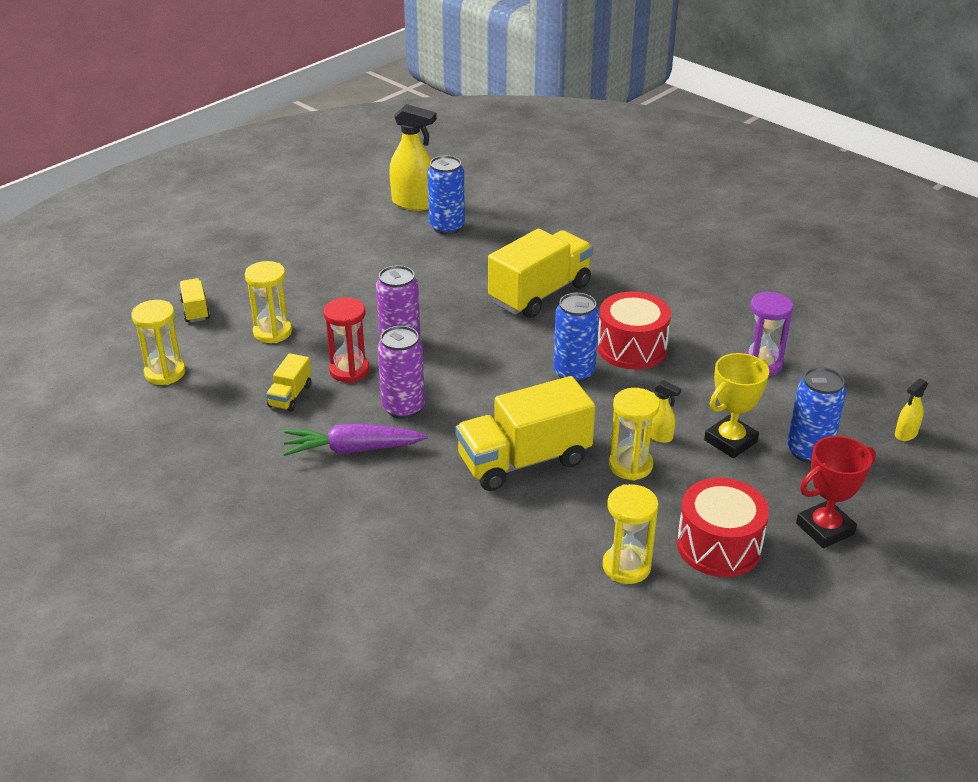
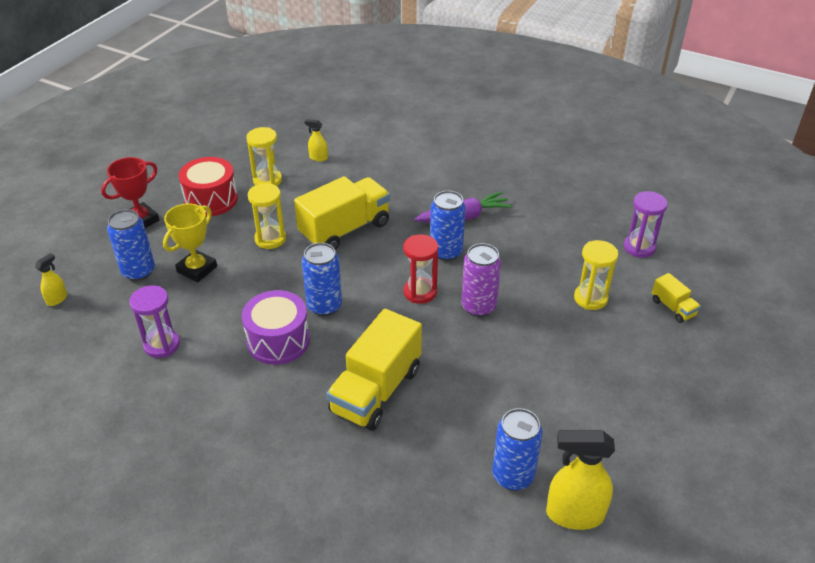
camera: 165 degrees right, 5 degrees up
yellow hourglass [132,300,185,385] -> purple hourglass [624,191,668,258]
yellow truck [266,353,311,412] -> none
red hourglass [323,297,370,383] -> red hourglass moved to [403,234,438,304]
purple can [377,326,425,419] -> blue can [430,191,466,261]
red drum [597,291,671,370] -> purple drum [242,290,310,365]
yellow spray bottle [650,380,681,443] -> yellow spray bottle moved to [305,119,328,161]

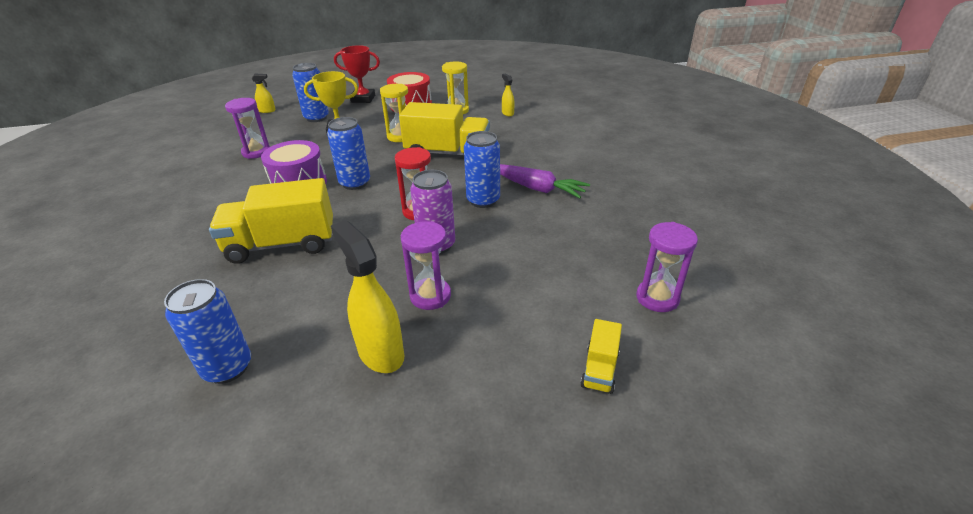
camera: 50 degrees right, 5 degrees down
yellow spray bottle [546,430,615,530] -> yellow spray bottle moved to [331,220,405,373]
yellow hourglass [574,240,618,310] -> none
none -> purple hourglass [401,221,451,310]

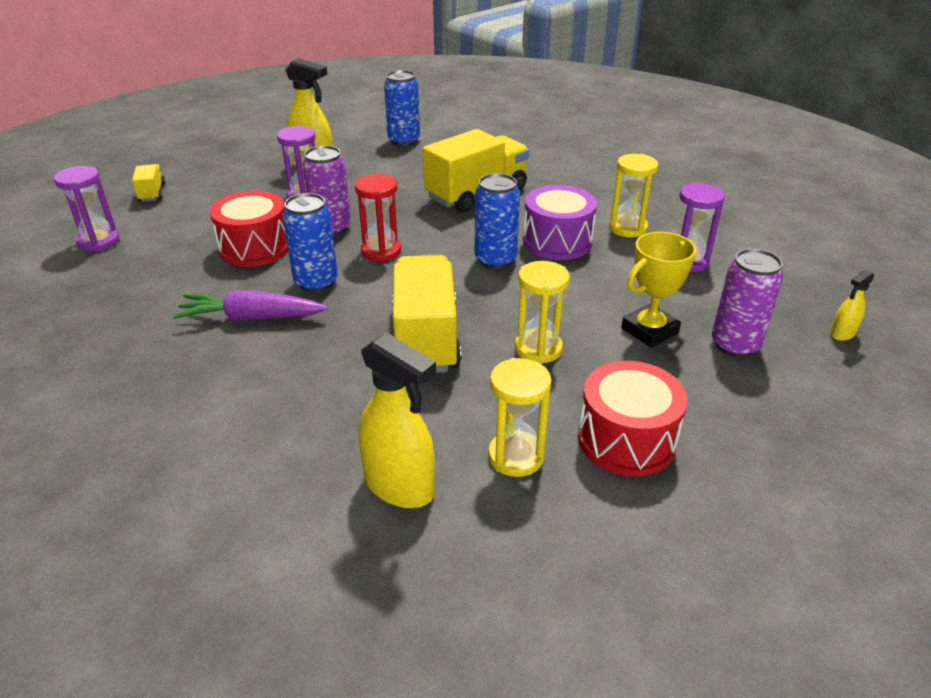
camera: 150 degrees right, 0 degrees up
blue can [292,63,329,122] -> purple can [712,249,783,357]
red trophy [334,45,380,103] -> none
yellow truck [399,102,490,156] -> yellow truck turned 105 degrees clockwise [392,255,461,373]
yellow spray bottle [502,74,515,116] -> yellow spray bottle [359,332,436,508], size x1.99
none -> red drum [210,191,288,267]
none -> yellow hourglass [609,154,658,237]

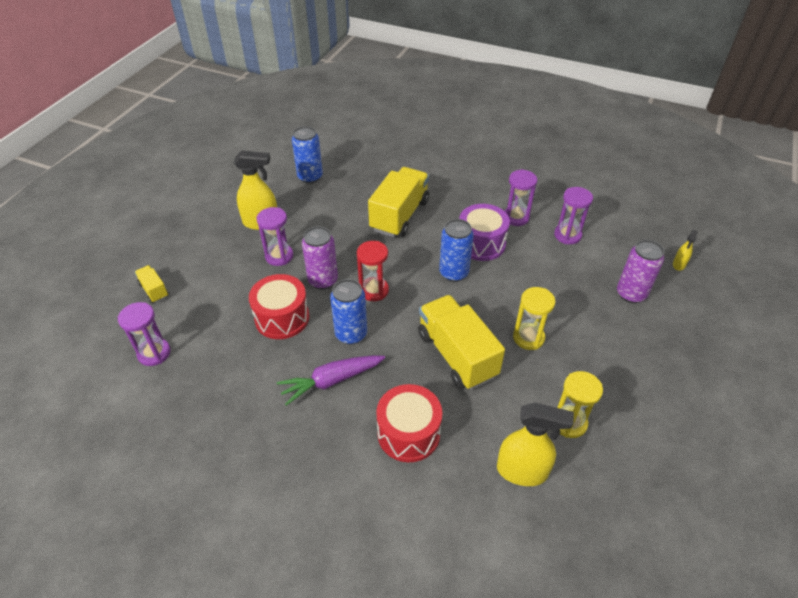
camera: 25 degrees left, 10 degrees up
red drum [578,361,688,476] -> red drum moved to [376,384,442,462]
yellow hourglass [609,154,658,237] -> purple hourglass [504,169,537,226]
yellow trophy [621,232,696,348] -> none

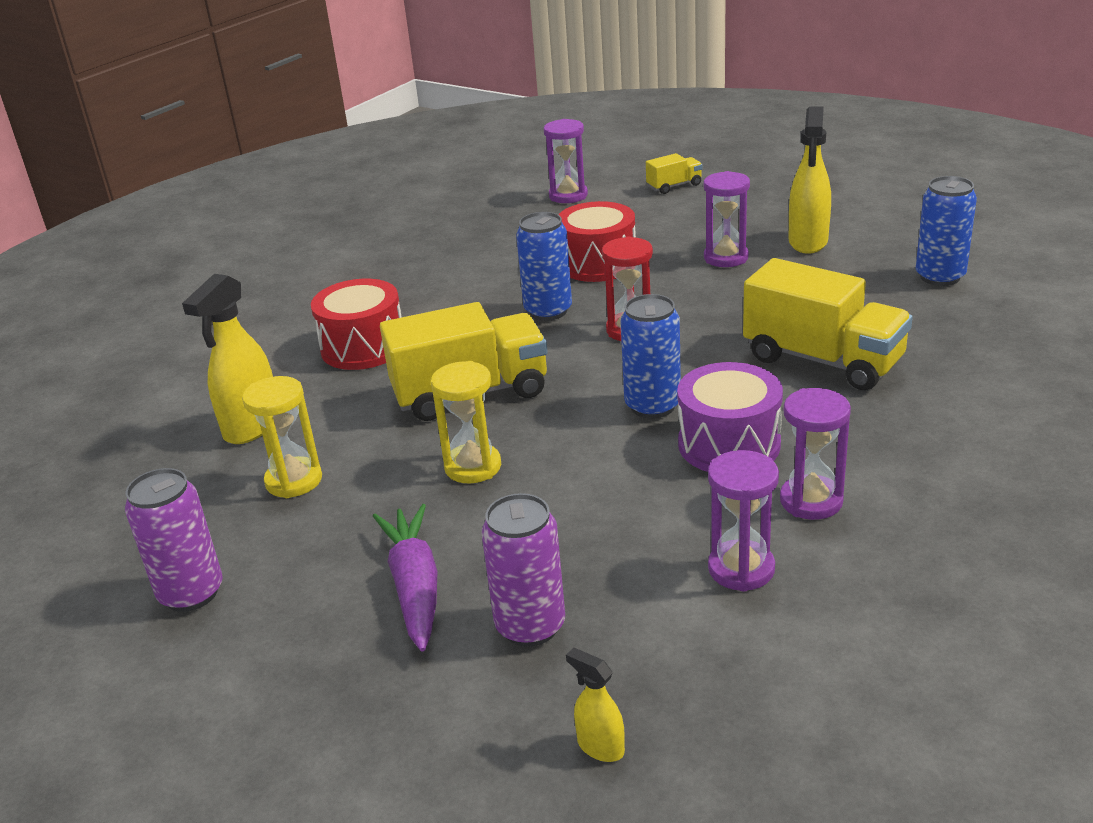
camera: 105 degrees right, 15 degrees down
purple carrot [277,355,385,406] -> purple carrot moved to [373,504,438,652]
purple can [302,226,338,290] -> purple can moved to [125,468,223,612]

